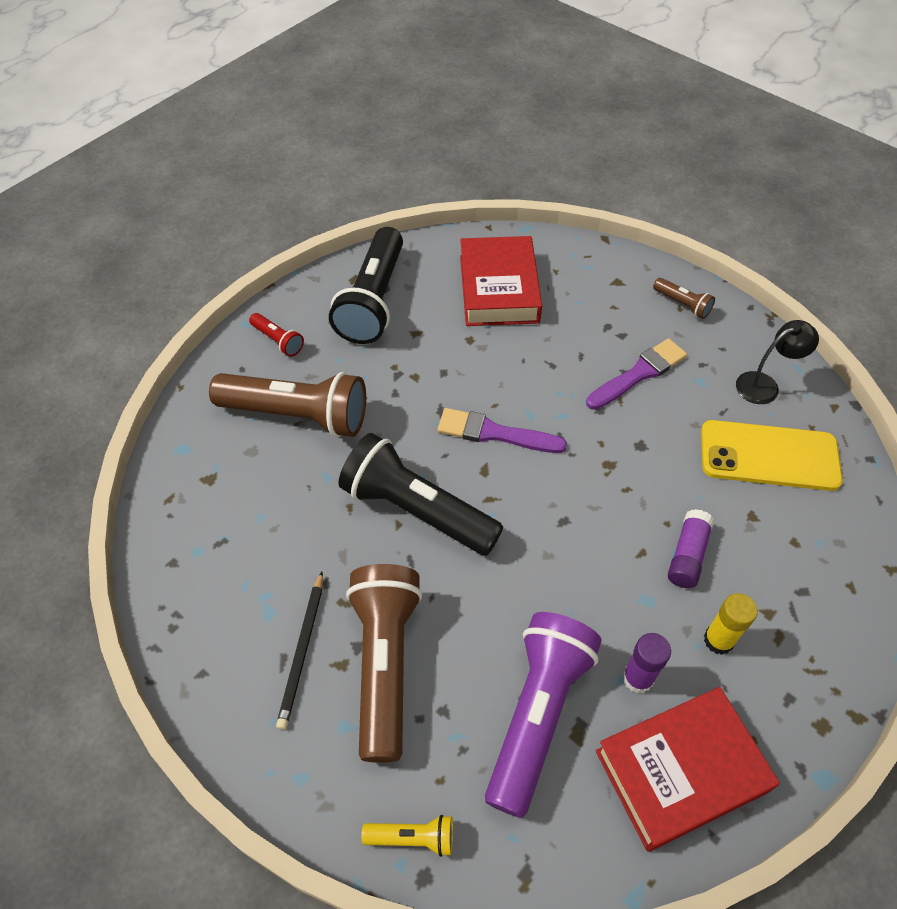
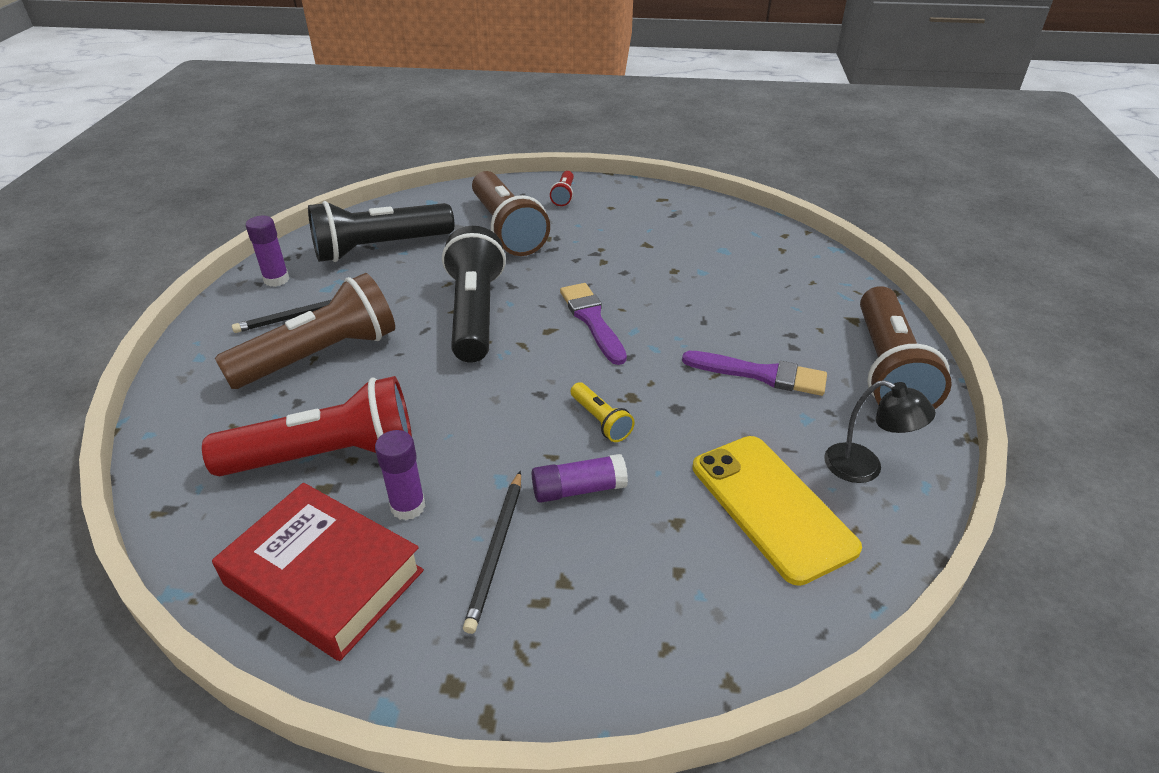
camera: 55 degrees right, 15 degrees down
black flashlight [329,227,403,344] -> black flashlight moved to [308,201,454,262]
yellow flashlight [361,815,453,857] -> yellow flashlight moved to [571,382,635,442]
red book [460,236,542,326] -> none
purple flashlight [485,612,601,818] -> red flashlight [202,376,412,476]
brown flashlight [653,278,715,319] -> brown flashlight [860,286,952,409], size x2.25
yellow glue stick [704,593,758,655] -> black pencil [463,471,521,634]
none -> purple glue stick [246,216,289,287]

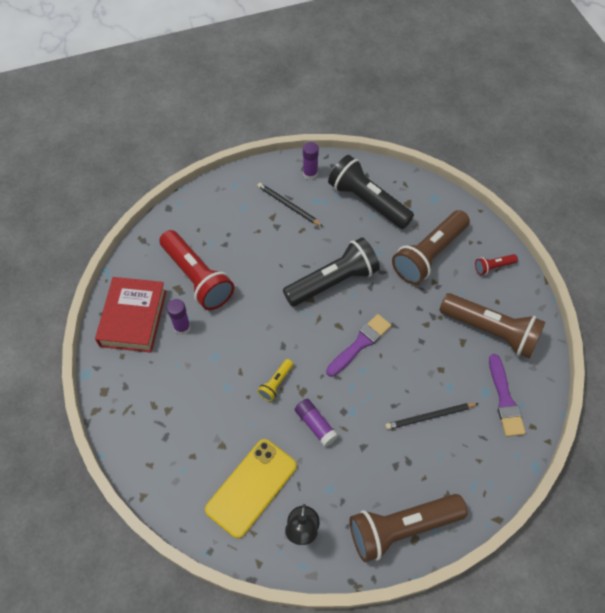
camera: 65 degrees right, 20 degrees up
brown flashlight [215,273,395,389] -> brown flashlight moved to [440,293,545,359]
black pencil [463,471,521,634] -> black pencil moved to [385,403,479,430]
purple glue stick [532,454,628,503] -> purple glue stick moved to [295,399,338,447]
purple brush [682,351,827,396] -> purple brush moved to [489,354,526,437]

